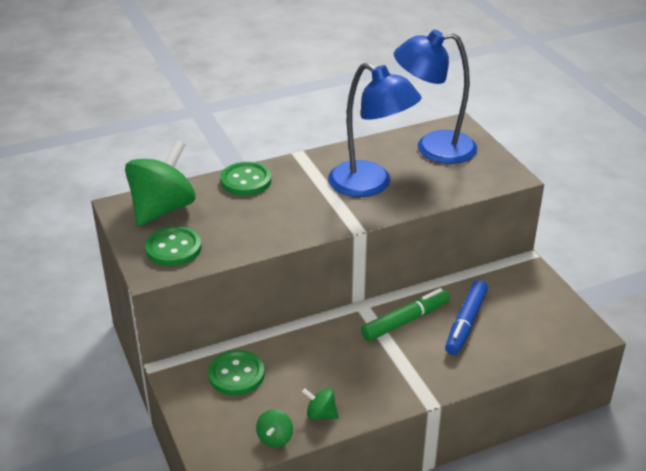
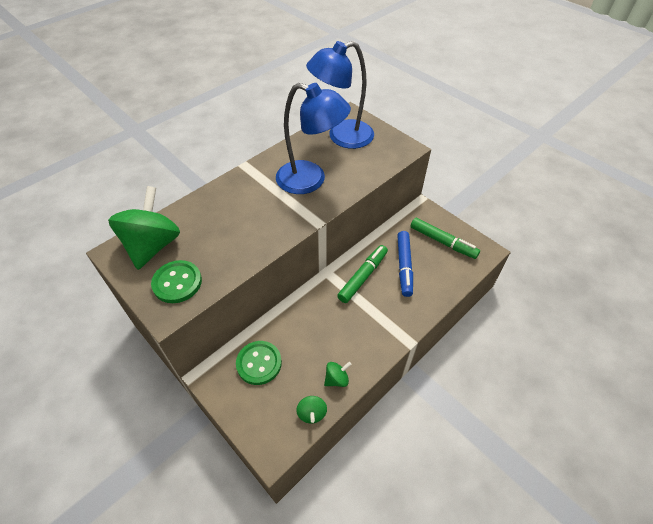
camera: 20 degrees left, 15 degrees up
green button [220,162,271,196] -> none
green spinning top [302,388,339,420] -> green spinning top turned 150 degrees clockwise [324,362,351,387]
none -> green marker [410,218,480,259]

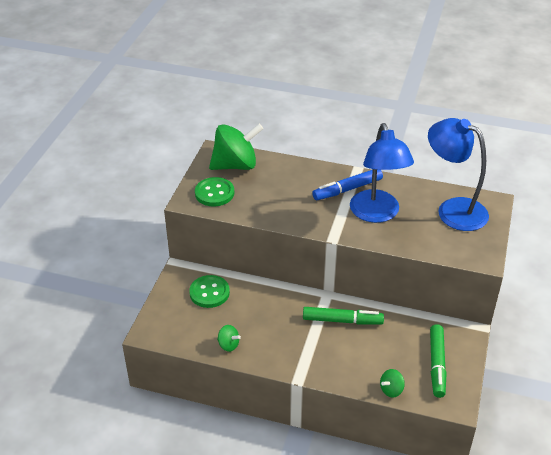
camera: 60 degrees right, 10 degrees down
green spinning top [296,396,327,423] -> green spinning top moved to [380,369,405,398]
blue marker [397,231,413,297] -> blue marker moved to [312,169,383,200]

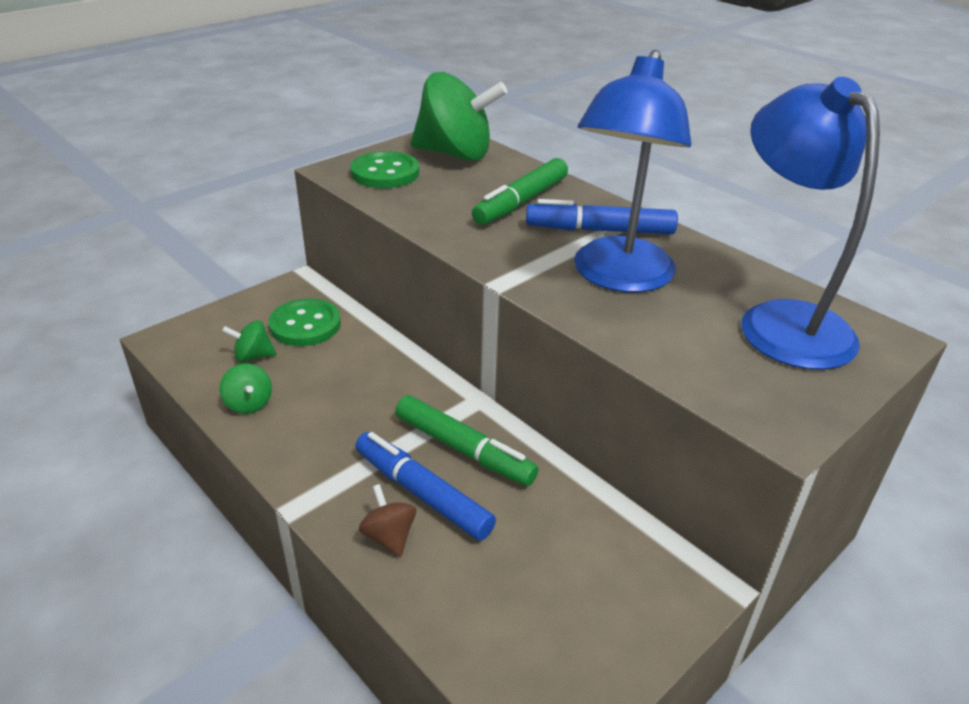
camera: 30 degrees right, 5 degrees down
green spinning top [380,369,405,398] -> green spinning top moved to [222,320,277,363]
green marker [430,324,447,398] -> green marker moved to [472,158,568,225]
none -> blue marker [355,432,496,541]
none -> brown spinning top [359,484,416,557]

